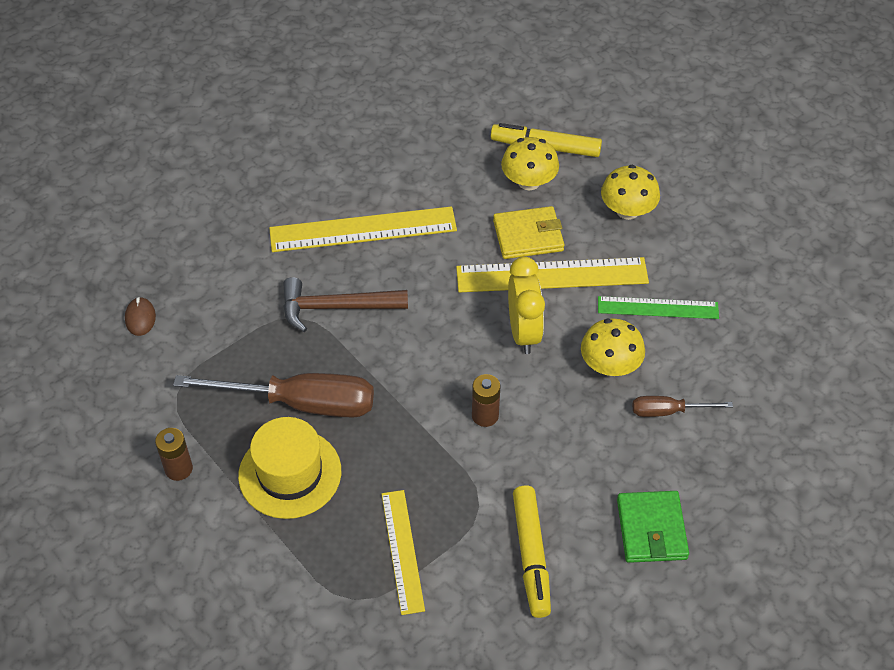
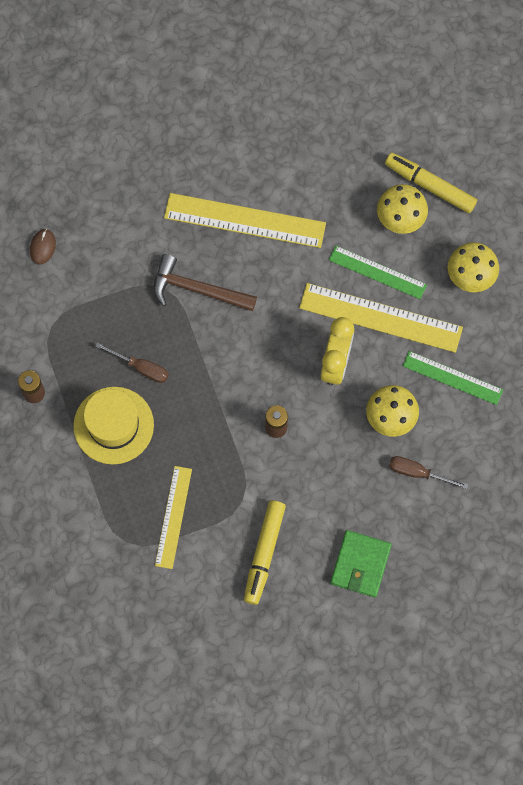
camera: 20 degrees right, 20 degrees up
brown screwdriver [173,373,374,418] -> brown screwdriver [95,342,169,383], size x0.50
yellow wallet [493,206,565,259] -> green ruler [329,246,427,299]

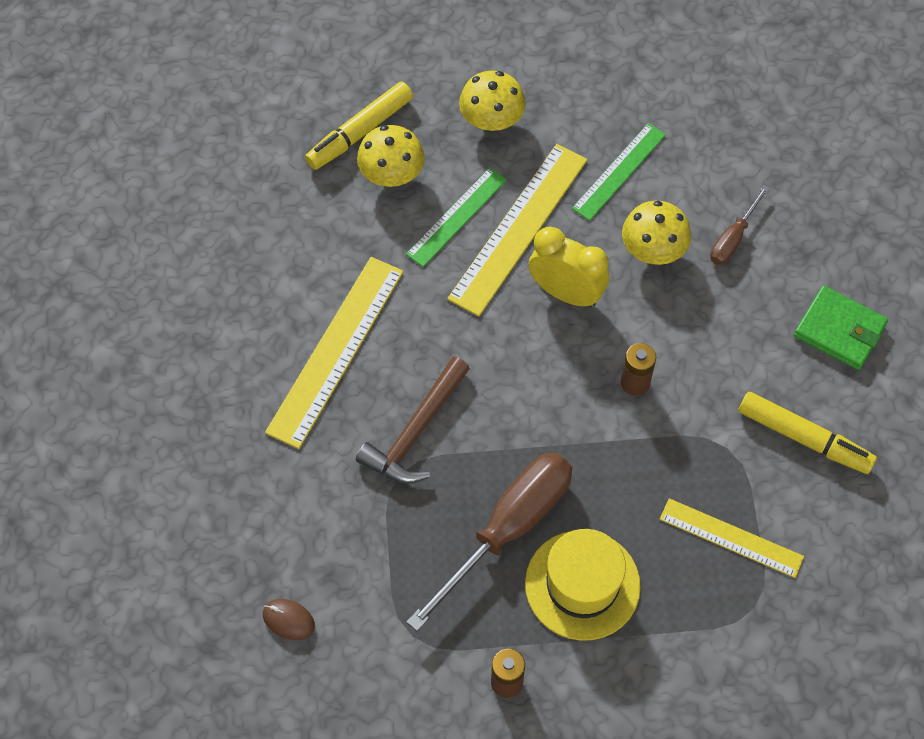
camera: 75 degrees left, 10 degrees down
brown screwdriver [95,342,169,383] -> brown screwdriver [406,453,572,631], size x2.01

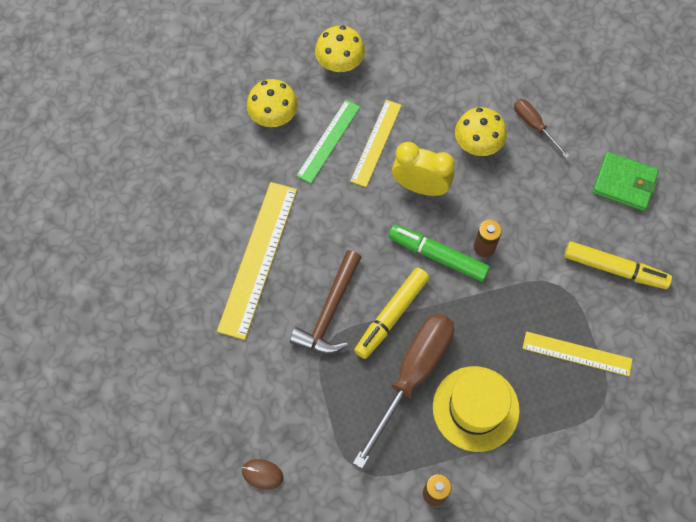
camera: 10 degrees left, 5 degrees up
yellow marker [305,81,413,170] -> yellow marker moved to [354,268,429,359]
yellow ruler [447,144,588,316] -> yellow ruler [350,100,402,187], size x0.62
green ruler [572,123,666,221] -> none
brown screwdriver [710,185,769,265] -> brown screwdriver turned 120 degrees clockwise [514,99,570,158]
none -> green marker [388,225,490,282]

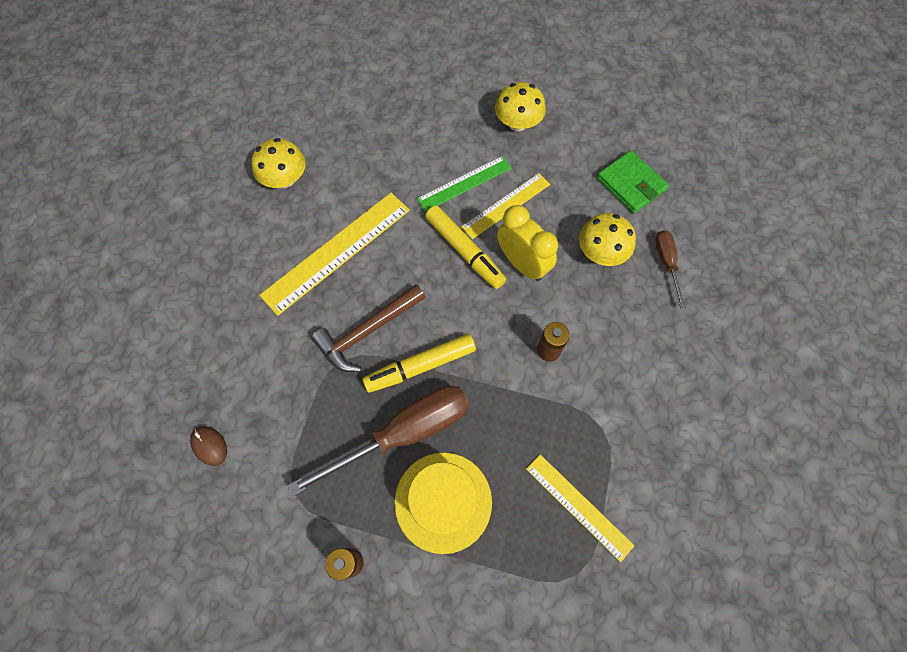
camera: 30 degrees right, 0 degrees up
yellow mushroom [247,79,298,127] -> yellow mushroom moved to [251,138,306,188]
green marker [388,225,490,282] -> none
yellow marker [564,241,672,289] -> yellow marker moved to [425,206,506,289]
green wallet [593,152,659,211] -> green wallet moved to [597,150,669,214]

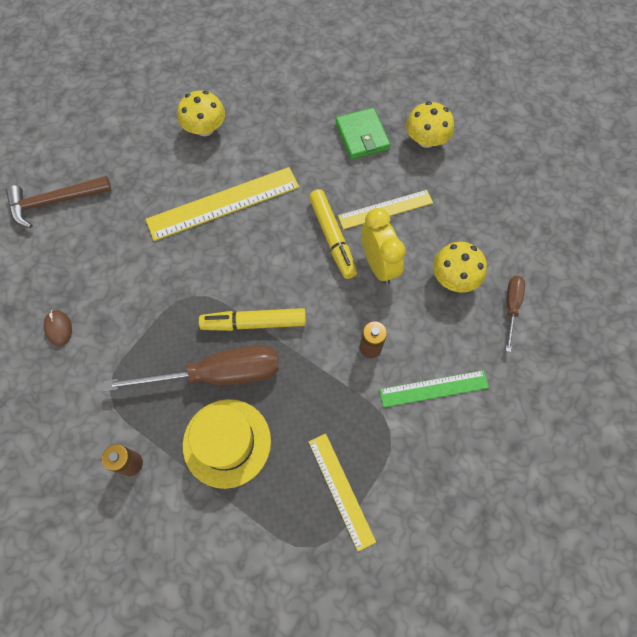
camera: 20 degrees right, 0 degrees up
brown hammer [311,284,426,372] -> brown hammer moved to [6,176,111,228]
green ruler [417,156,512,212] -> green ruler moved to [379,370,489,407]
green wallet [597,150,669,214] -> green wallet moved to [335,108,391,160]

